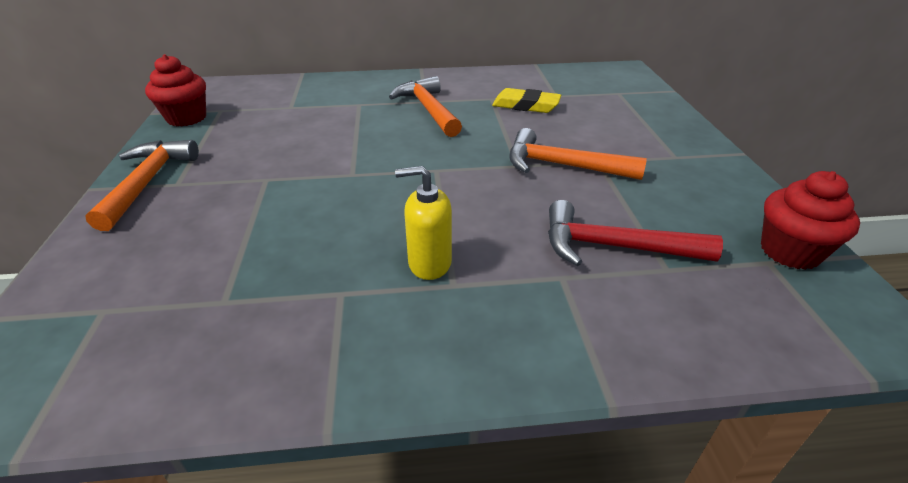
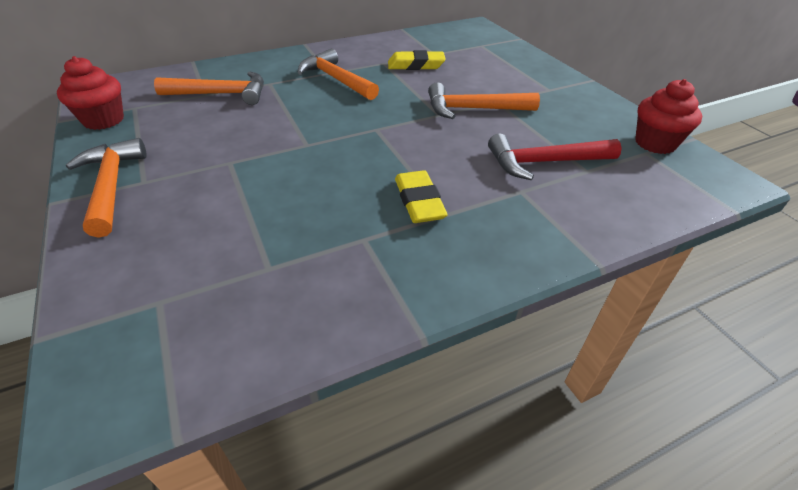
camera: 20 degrees left, 5 degrees up
yellow soap dispenser [395,166,452,280] -> yellow eraser [395,170,448,223]
none -> orange hammer [154,72,264,105]

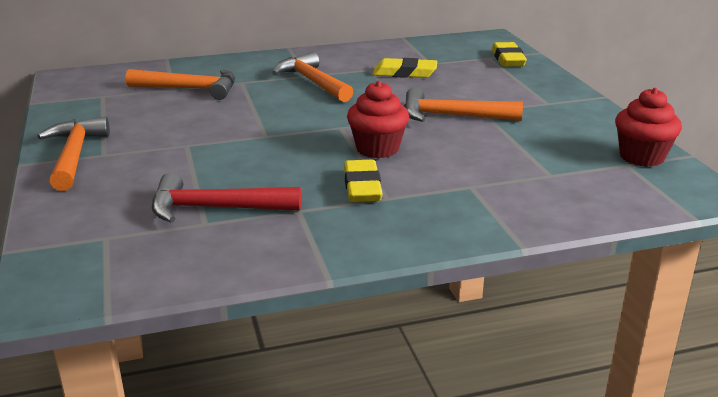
camera: 10 degrees right, 15 degrees down
red cupcake [57,56,124,130] -> red cupcake moved to [347,81,409,158]
red hammer [488,134,622,180] -> red hammer moved to [152,173,301,223]
none -> yellow eraser [492,42,527,67]

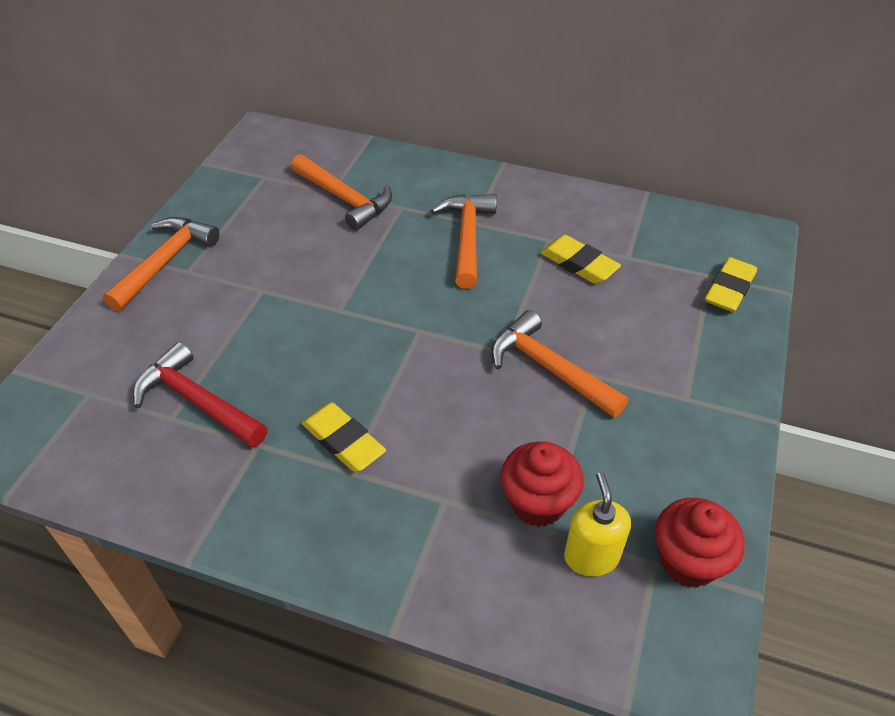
camera: 35 degrees right, 20 degrees up
yellow eraser [344,160,383,202] -> yellow eraser turned 75 degrees counterclockwise [302,403,386,472]
red cupcake [347,81,409,158] -> red cupcake moved to [501,442,584,527]
none -> yellow soap dispenser [564,472,631,576]

